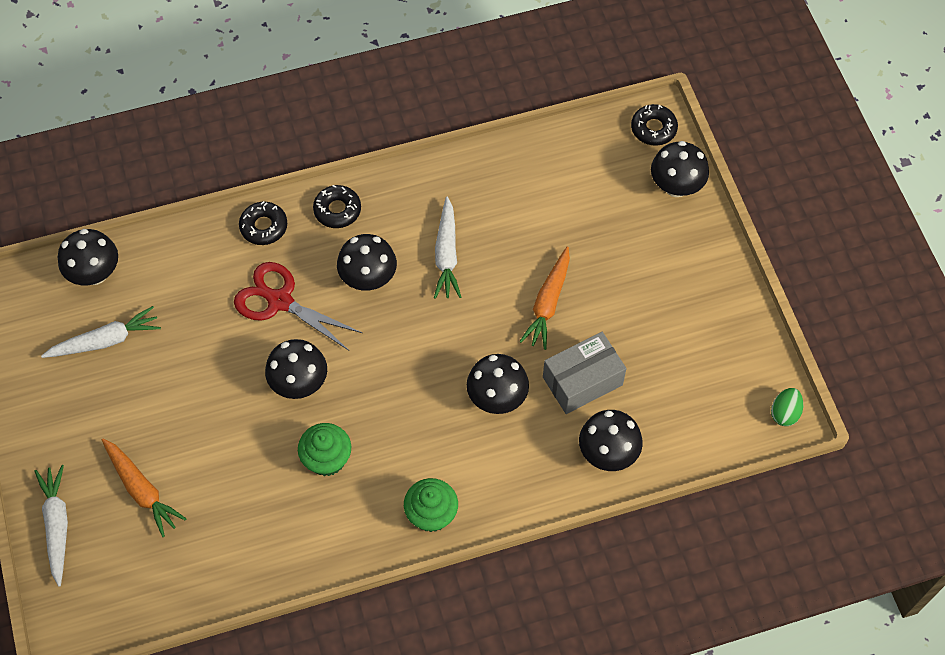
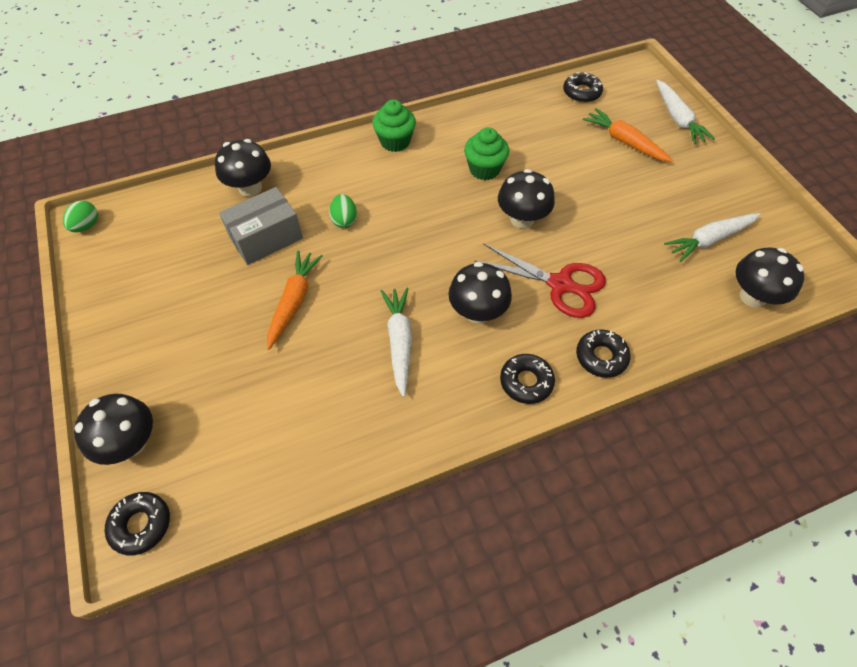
camera: 175 degrees right, 5 degrees down
black mushroom [467,354,529,414] -> green egg [329,194,357,228]
none -> black donut [563,72,603,103]

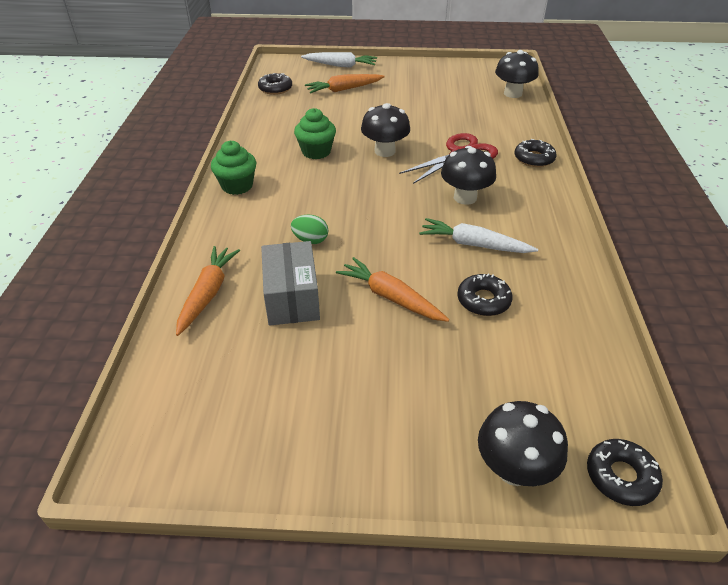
camera: 65 degrees left, 15 degrees down
green egg [63,200,98,232] -> none
black mushroom [215,139,271,197] -> orange carrot [176,246,240,336]
black donut [500,354,555,404] -> black donut moved to [457,273,513,316]
white carrot [664,213,760,262] -> none

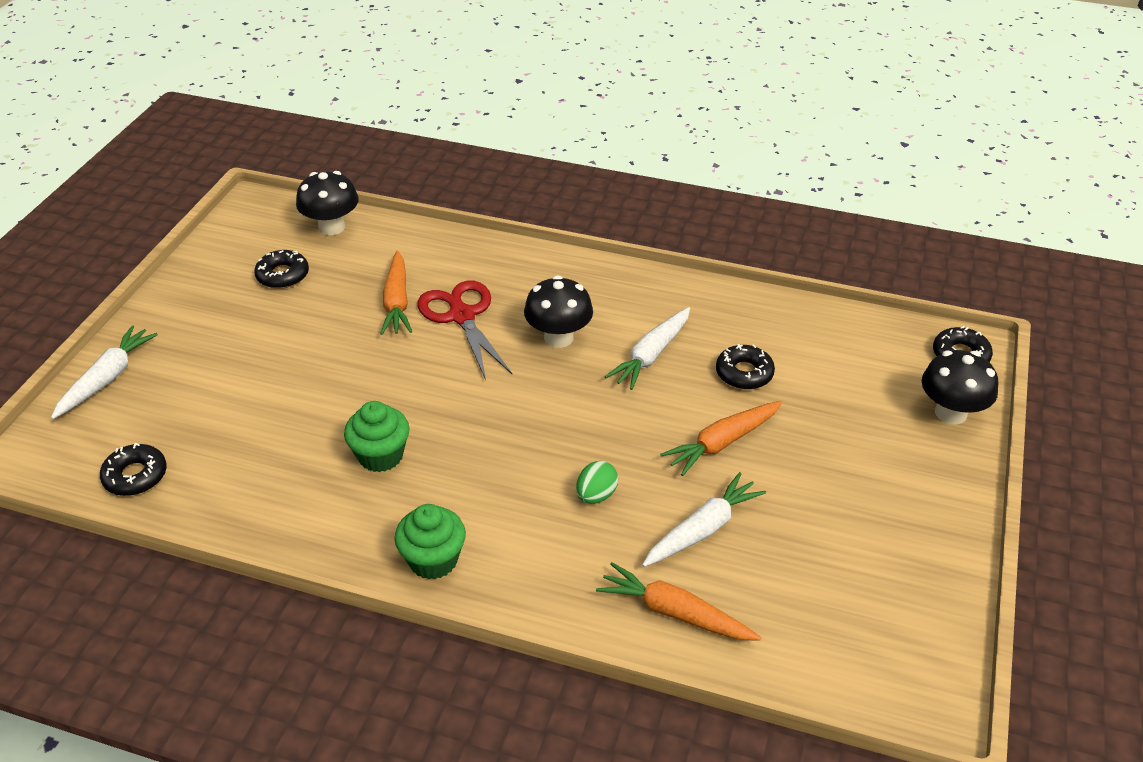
camera: 75 degrees left, 0 degrees up
grey box [261,241,320,326] -> white carrot [642,472,766,567]
orange carrot [305,74,385,94] -> orange carrot moved to [380,250,412,335]
black mushroom [361,103,410,157] -> none
black donut [515,139,557,167] -> black donut moved to [254,250,309,289]

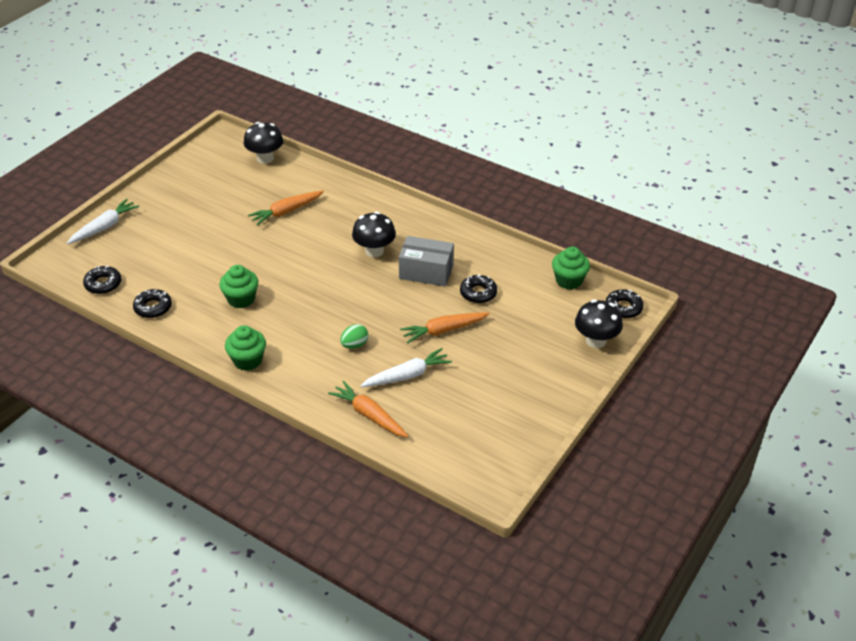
camera: 15 degrees right, 0 degrees up
black donut [254,250,309,289] -> black donut moved to [133,289,172,318]
orange carrot [380,250,412,335] -> orange carrot turned 45 degrees clockwise [248,191,324,226]
red scissors [417,280,512,380] -> none
white carrot [605,307,690,390] -> grey box [399,236,454,286]
none -> green cupcake [552,247,590,290]

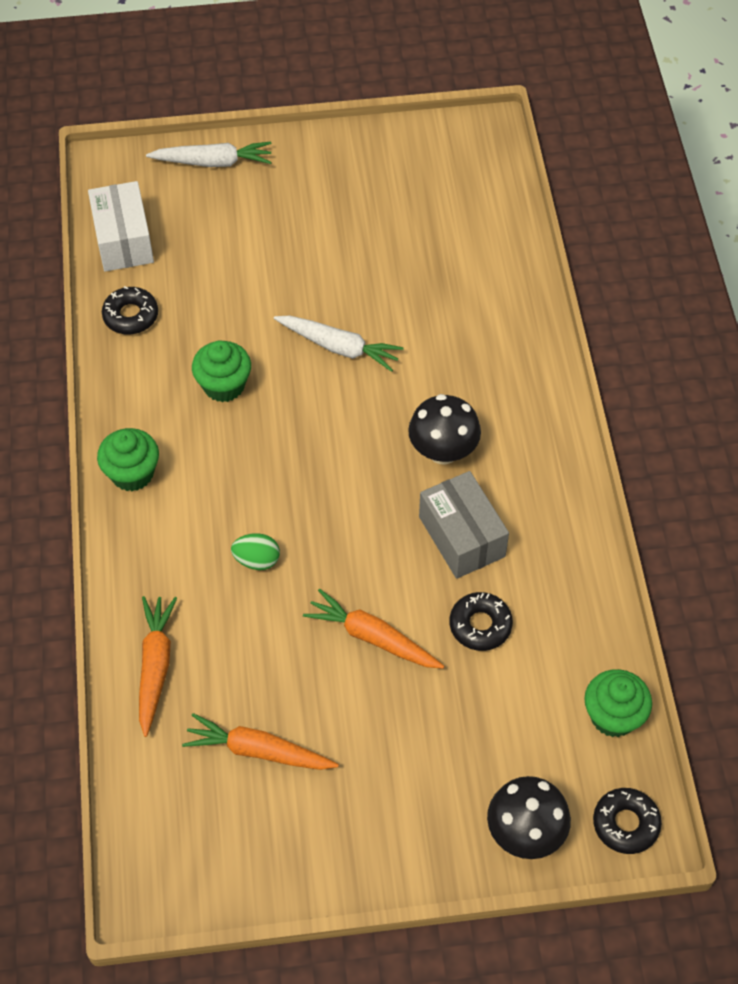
camera: 50 degrees right, 15 degrees up
black donut [83,265,121,294] -> white box [88,181,154,271]
black mushroom [243,122,283,164] -> none
orange carrot [248,191,324,226] -> orange carrot moved to [182,713,339,770]
white carrot [360,348,452,387] -> white carrot moved to [274,316,404,372]

